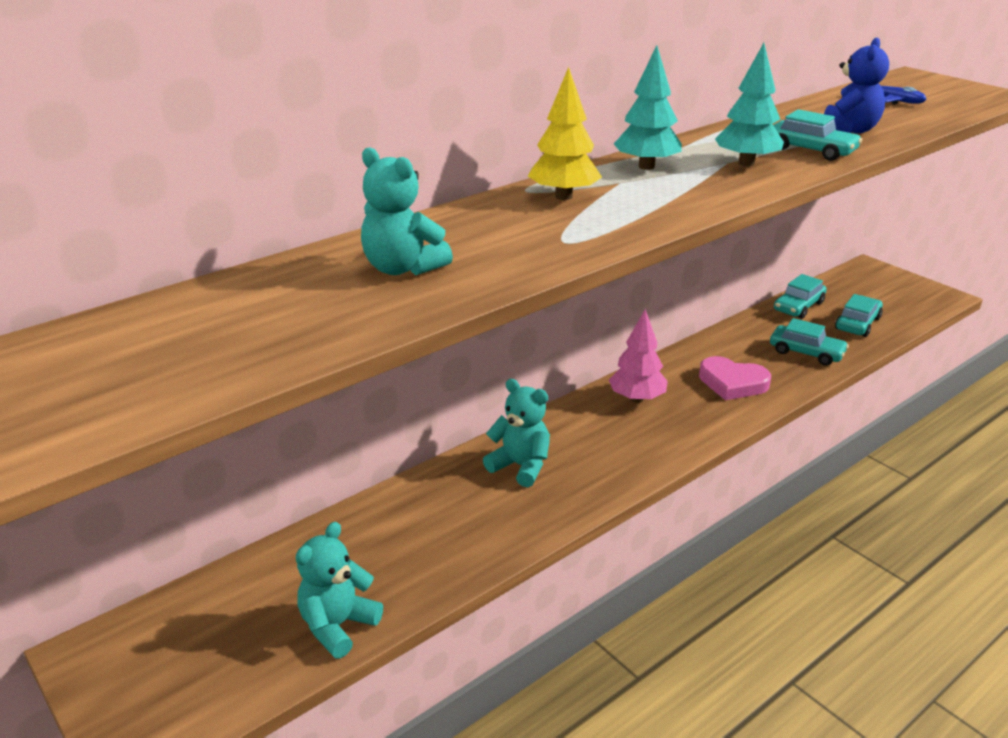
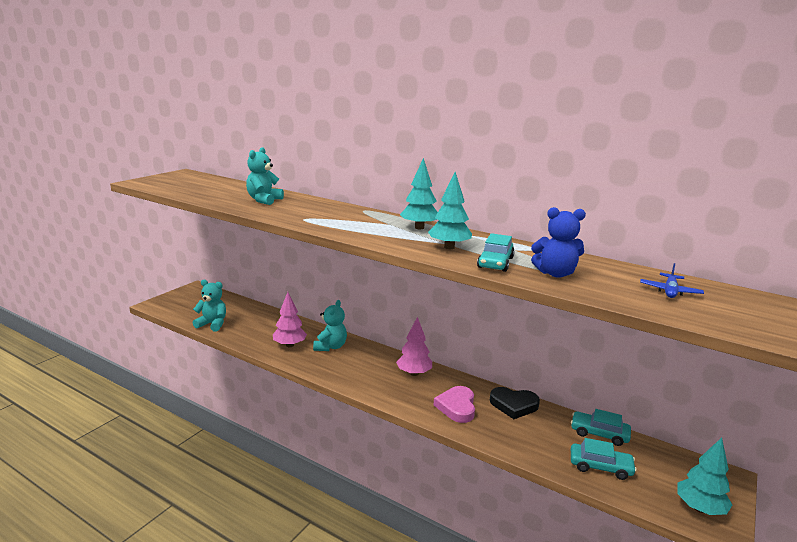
camera: 70 degrees right, 10 degrees down
yellow tree [528,67,602,200] -> none
turquoise car [770,318,849,366] -> none
none -> pink tree [273,292,307,347]
none -> black heart [490,387,540,419]
none -> turquoise tree [677,438,732,515]

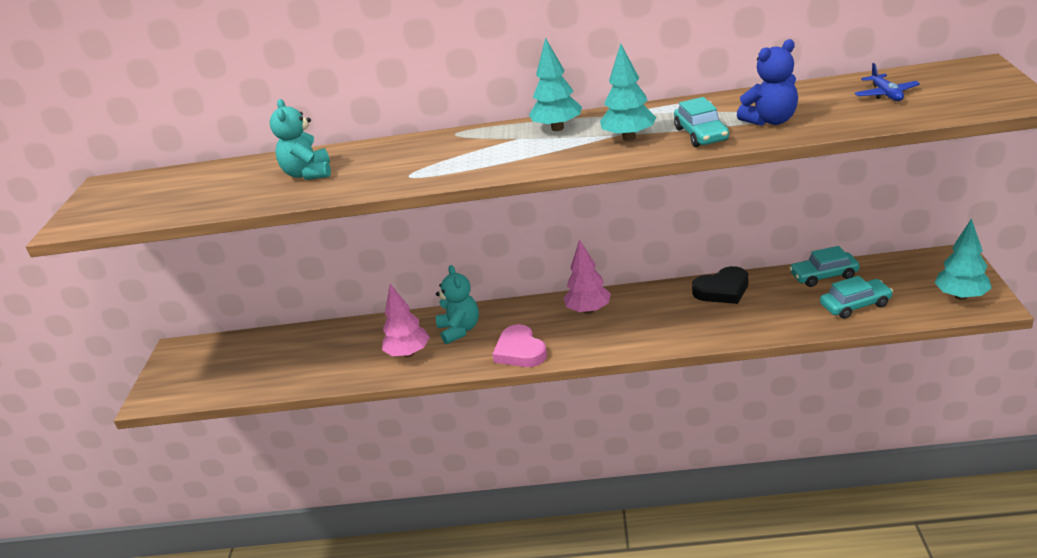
camera: 25 degrees left, 10 degrees up
turquoise teddy bear [193,280,226,331] -> none
pink heart [434,386,475,423] -> pink heart moved to [492,324,547,367]

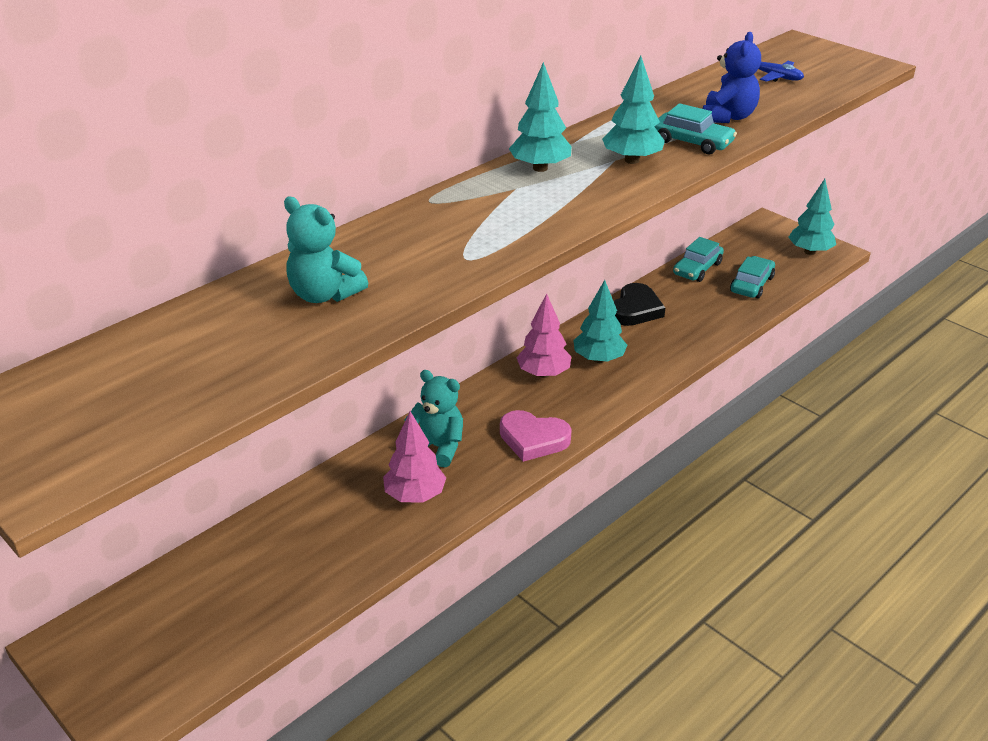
camera: 50 degrees left, 5 degrees up
none -> turquoise tree [573,280,627,363]

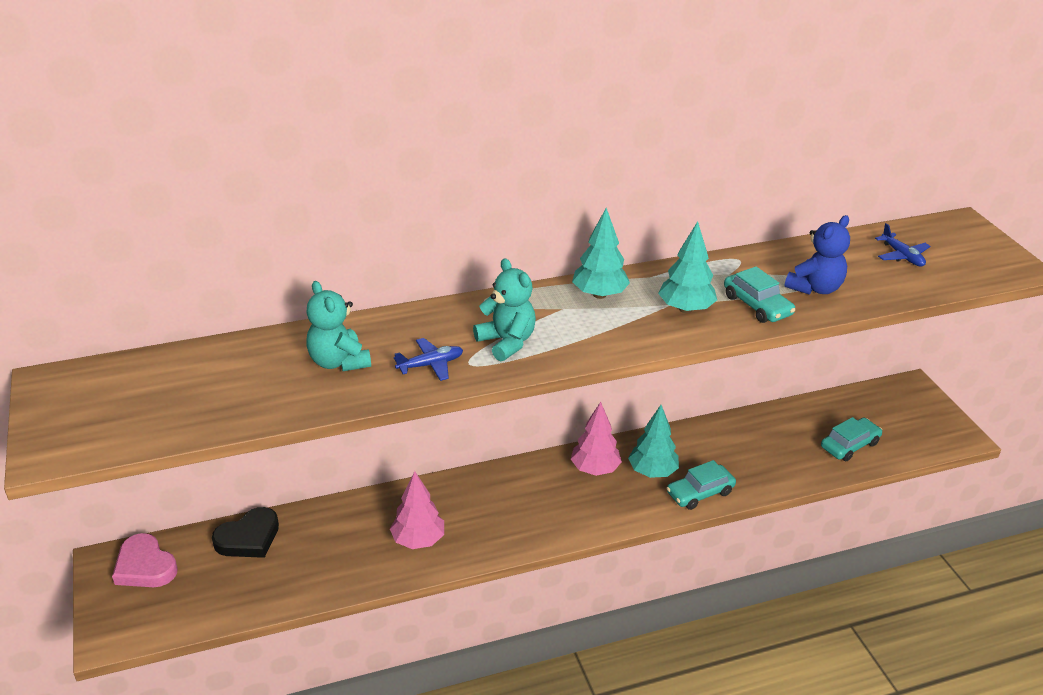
camera: 25 degrees right, 0 degrees up
turquoise teddy bear [404,370,463,468] -> turquoise teddy bear moved to [473,258,536,361]
pink heart [500,410,572,462] -> pink heart moved to [112,533,178,587]
black heart [614,283,665,326] -> black heart moved to [212,507,279,558]
turquoise car [673,237,724,282] -> turquoise car moved to [666,460,736,510]
turquoise tree [788,179,836,255] -> none
none -> blue plane [394,338,463,381]

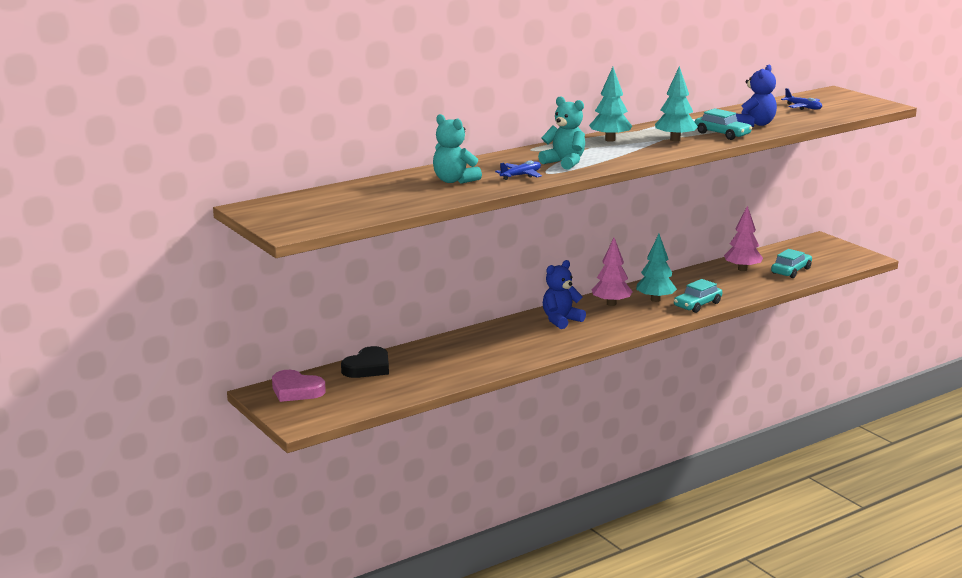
camera: 15 degrees left, 15 degrees down
pink tree [390,471,444,549] -> pink tree moved to [724,206,763,271]
none -> blue teddy bear [543,260,586,329]

